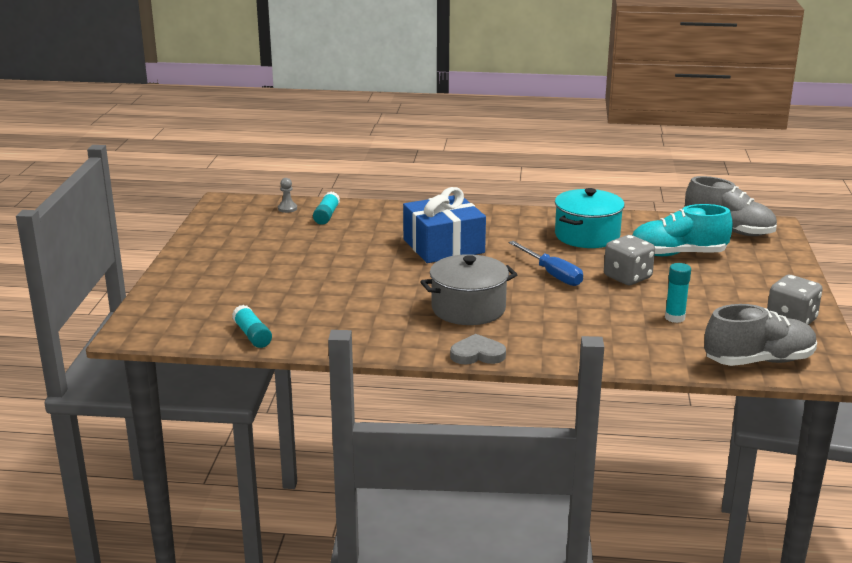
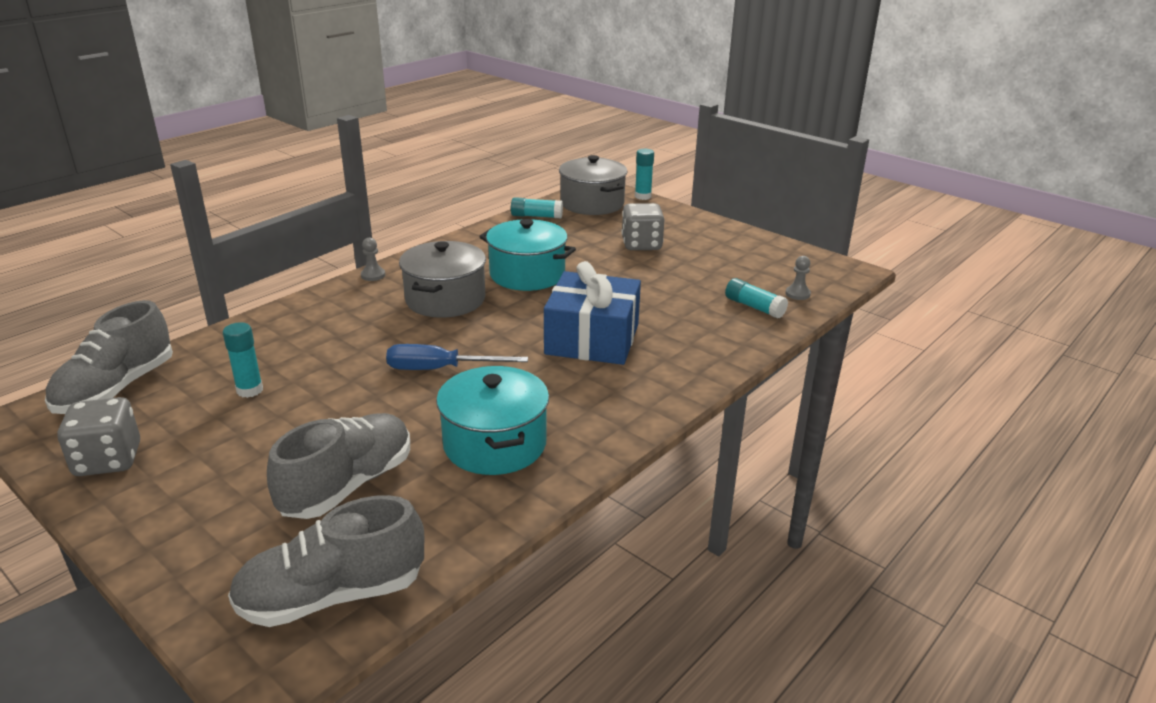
camera: 125 degrees right, 5 degrees up
grey heart [450,334,506,365] -> grey pawn [361,238,385,281]
grey dice [604,235,655,285] -> grey dice moved to [622,203,665,250]
turquoise shoe [633,204,733,256] -> grey shoe [267,413,410,519]
none -> turquoise pot [479,219,576,291]
none -> grey pot [559,155,627,215]
none -> turquoise glue stick [635,149,654,200]

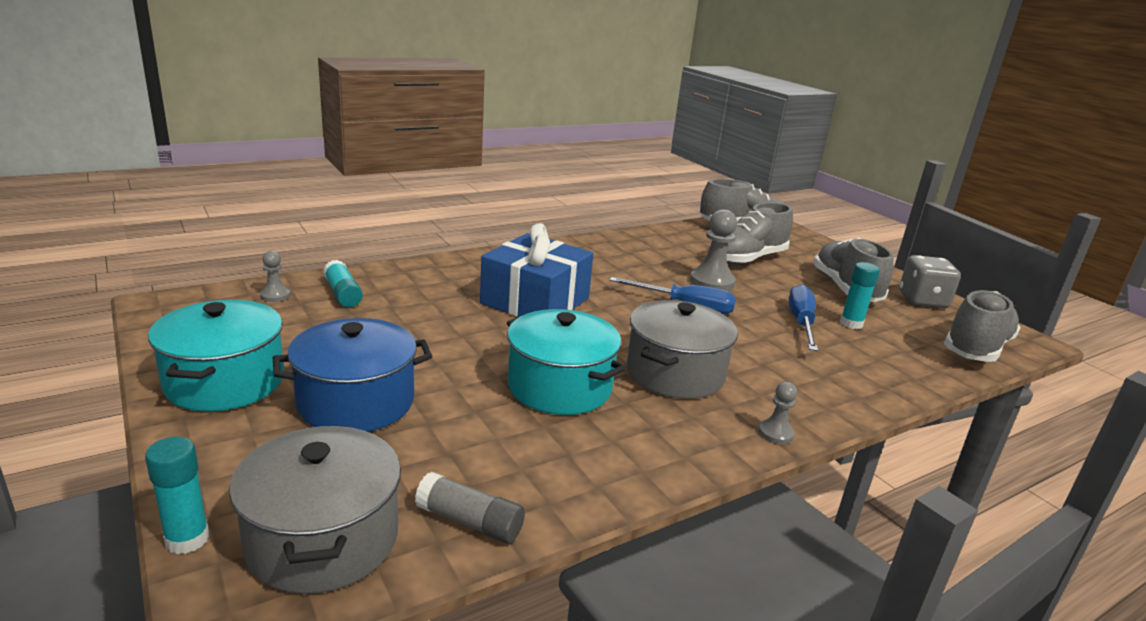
camera: 165 degrees left, 5 degrees down
turquoise pot [436,366,549,475] -> turquoise pot moved to [148,300,284,411]
turquoise glue stick [511,197,563,218] -> grey glue stick [415,472,525,544]
grey dice [622,203,665,250] -> blue pot [273,318,432,432]
none -> grey pawn [690,209,737,291]
none -> blue screwdriver [789,284,818,351]
none -> grey shoe [813,238,894,302]

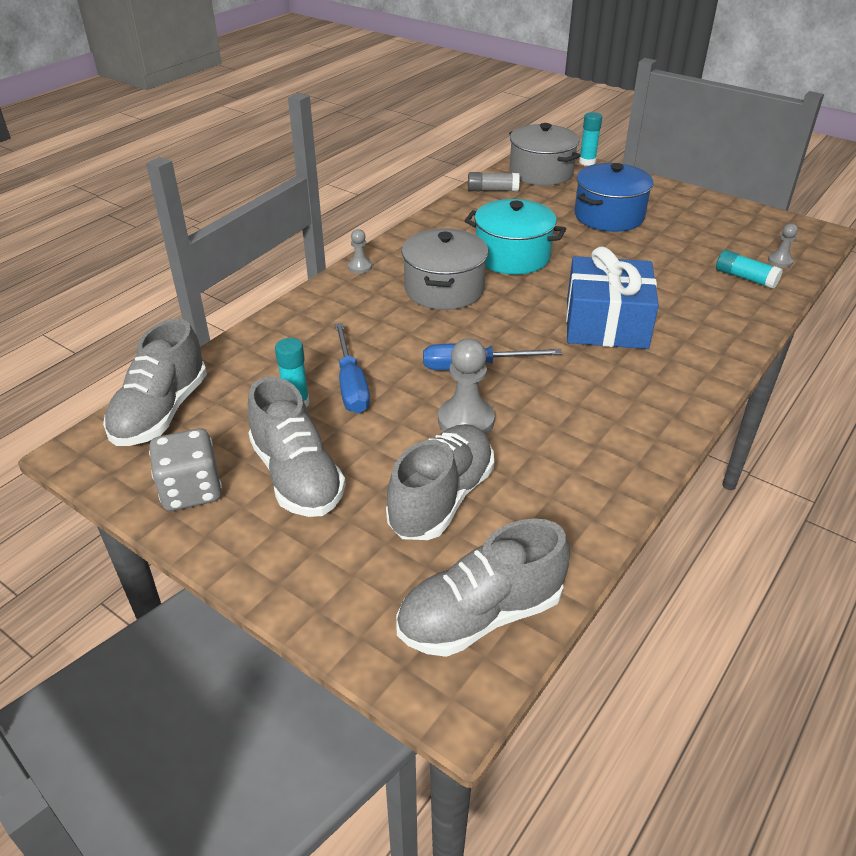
camera: 160 degrees right, 15 degrees up
turquoise pot [148,300,284,411] -> none

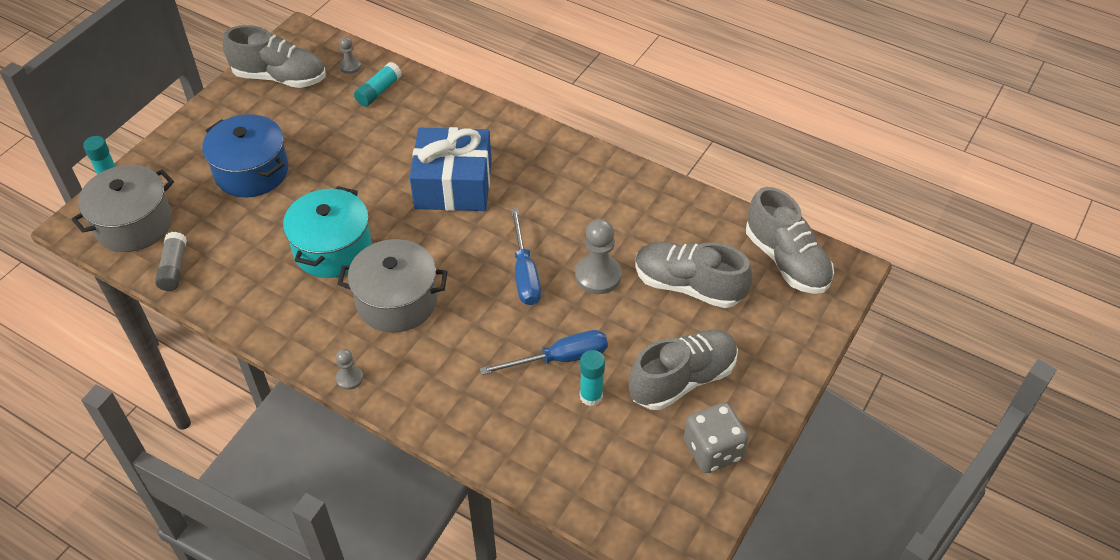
camera: 95 degrees left, 10 degrees up
grey shoe [103,319,207,446] -> grey shoe moved to [223,25,326,88]

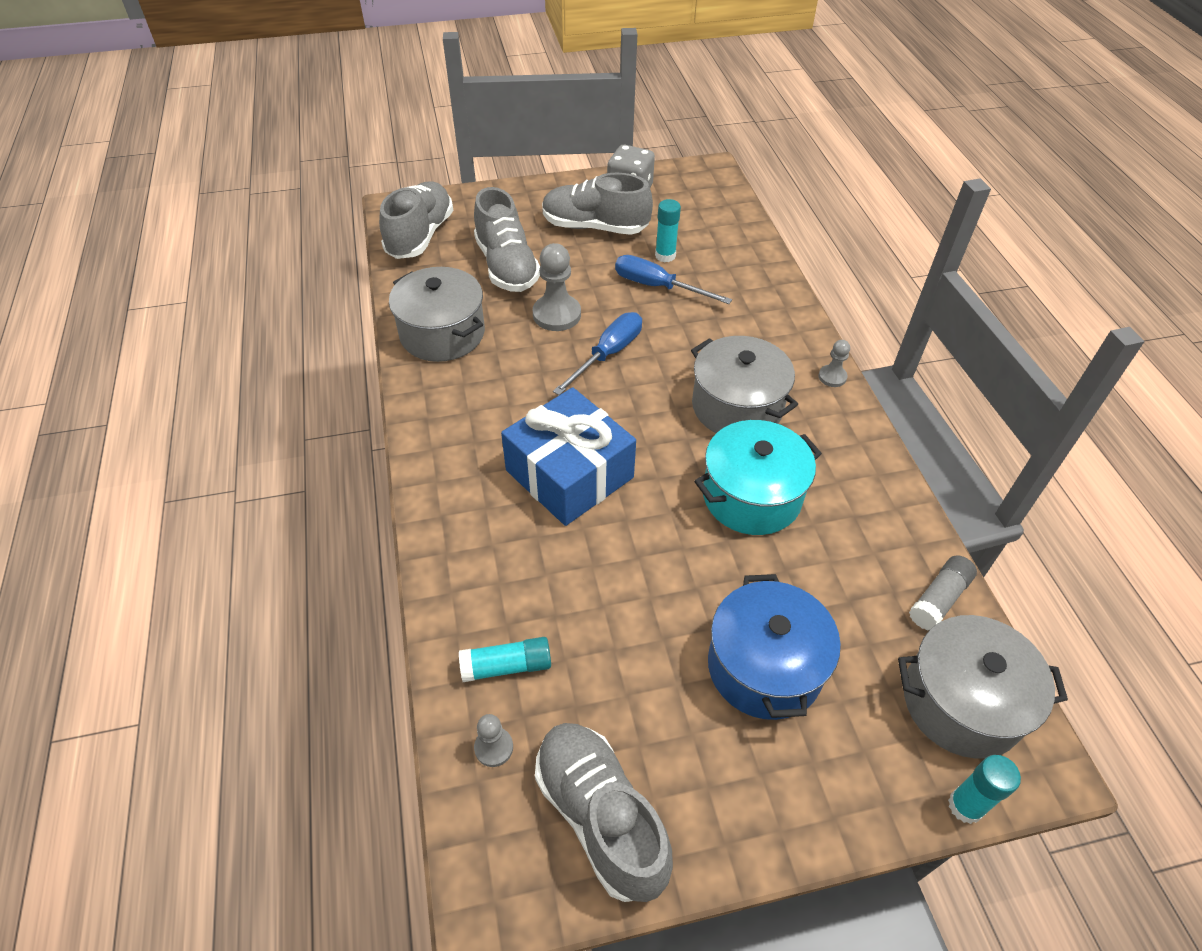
camera: 135 degrees left, 0 degrees up
none -> grey pot [389,267,485,362]

